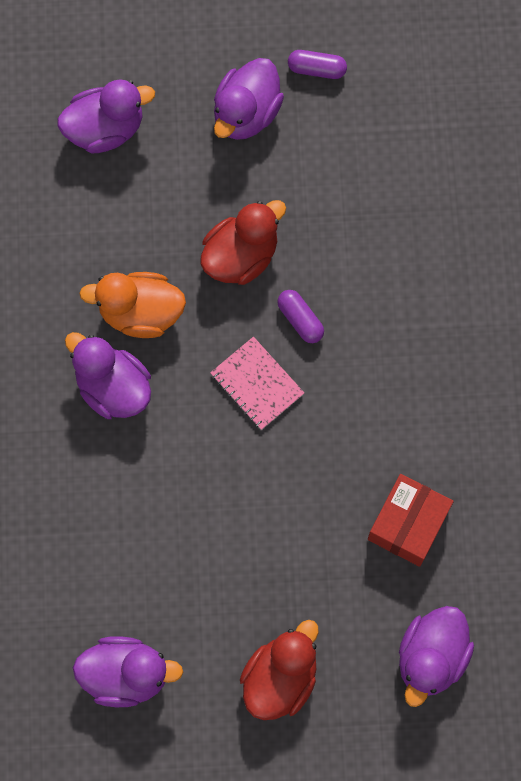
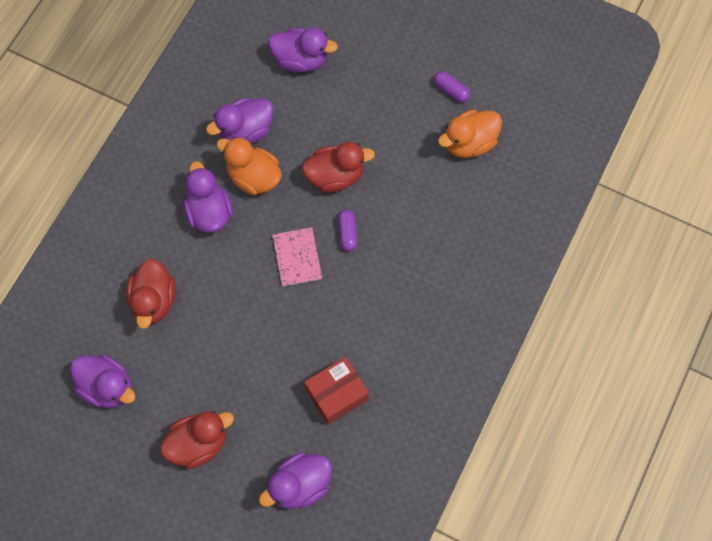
camera: 30 degrees right, 5 degrees down
purple duck [214,58,284,140] -> purple duck moved to [206,98,274,144]
none -> red duck [126,258,176,329]
none -> orange duck [438,110,502,158]

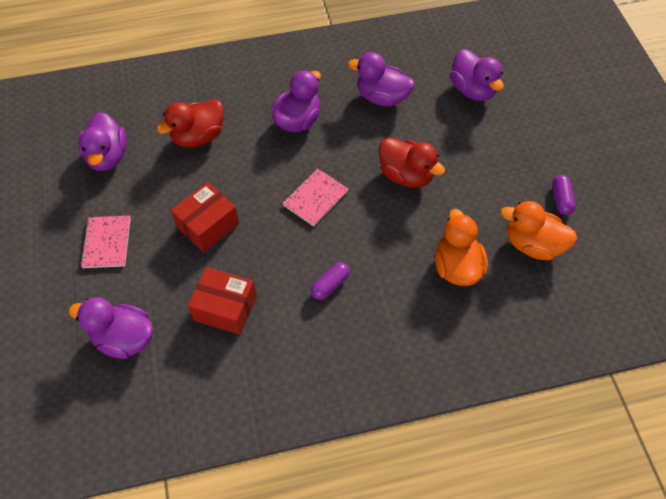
camera: 50 degrees right, 10 degrees down
red duck [160,411,234,469] -> pink notebook [80,216,131,268]
orange duck [216,137,282,195] -> orange duck moved to [435,209,488,286]
purple capsule [338,209,358,252] -> purple capsule moved to [311,262,350,300]
none -> red box [171,182,239,253]

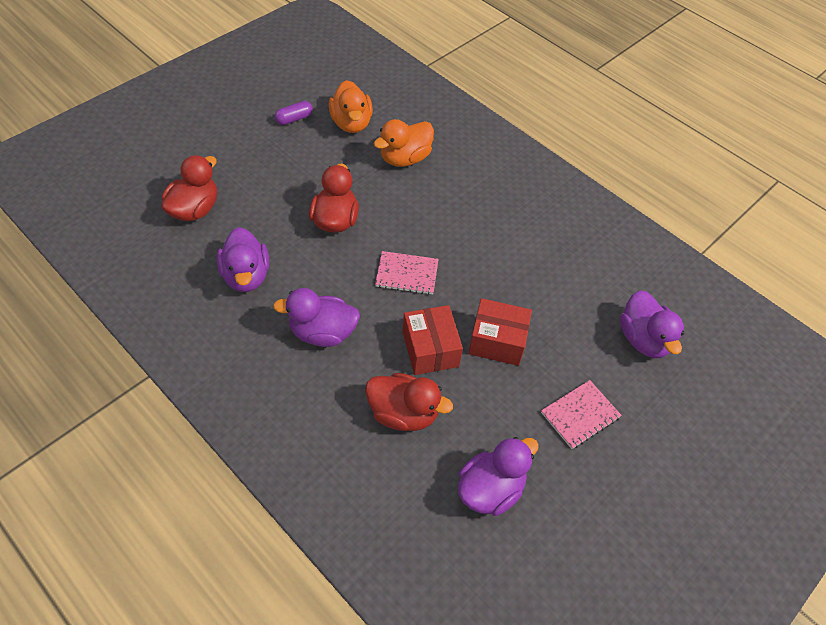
camera: 125 degrees left, 5 degrees down
red box [188,267,257,335] -> red box moved to [403,305,463,375]
purple capsule [311,262,350,300] -> none
purple duck [450,49,504,101] -> red duck [161,155,217,221]

